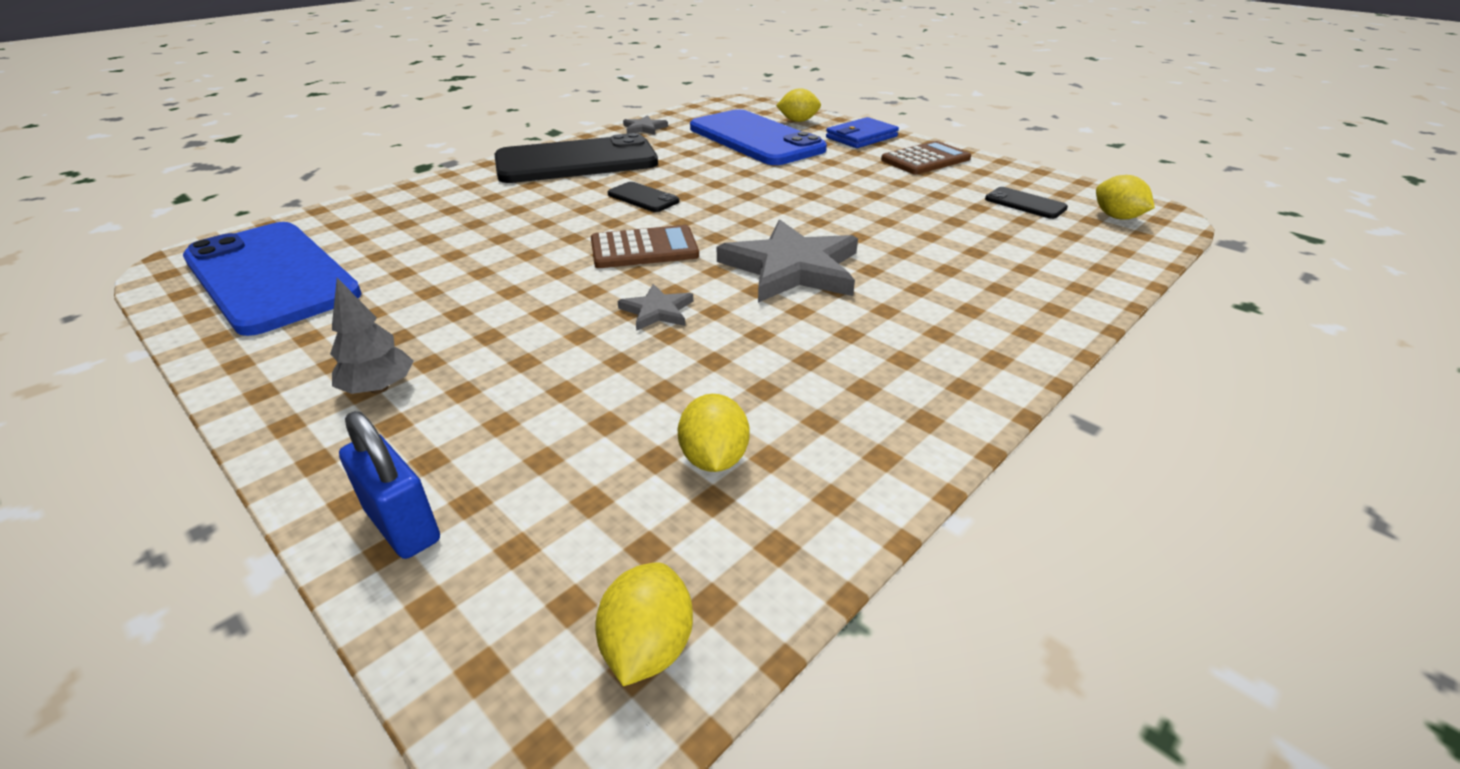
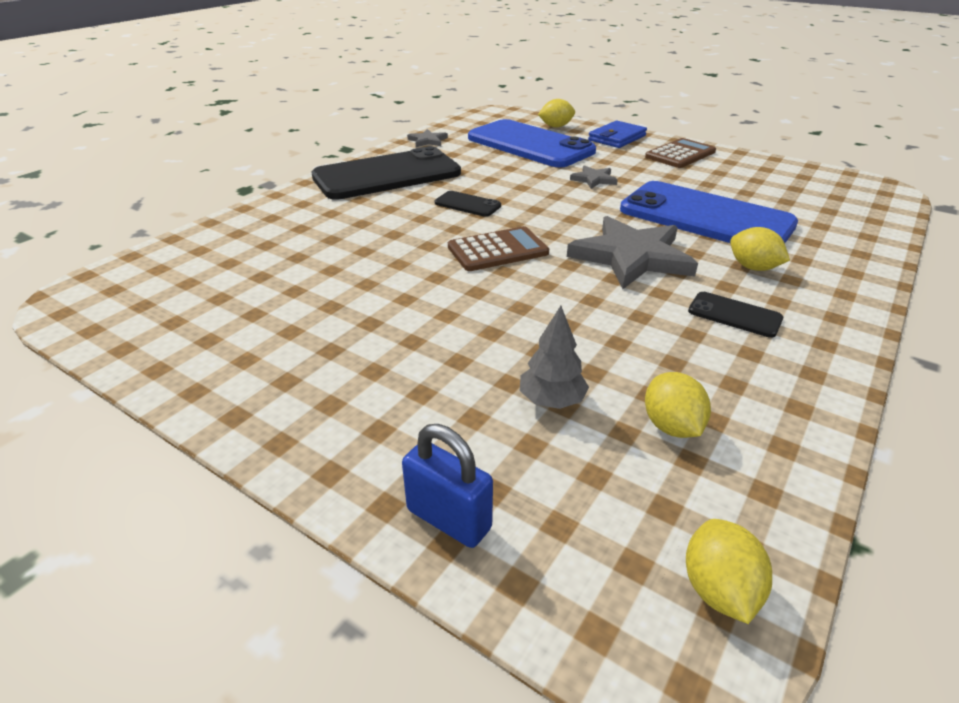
camera: 10 degrees left, 0 degrees up
blue phone [183,222,362,336] -> blue phone moved to [620,181,798,243]
grey tree [330,278,413,394] -> grey tree moved to [520,306,589,409]
grey star [618,284,693,331] -> grey star moved to [570,165,618,189]
black phone [985,187,1068,219] -> black phone moved to [688,292,783,338]
yellow lemon [1096,175,1155,219] -> yellow lemon moved to [730,227,790,271]

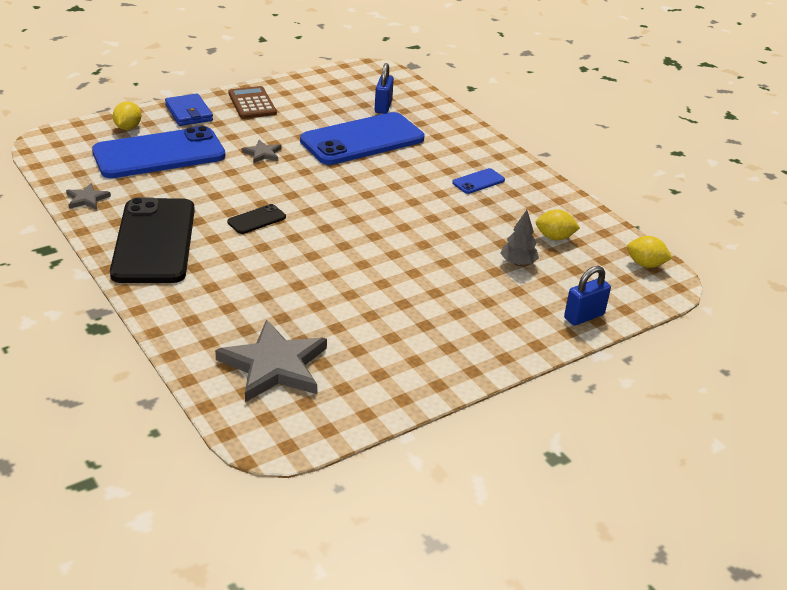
camera: 70 degrees left, 0 degrees up
brown calculator [448,226,549,271] -> none
grey star [567,216,698,289] -> grey star moved to [215,319,327,402]
black phone [688,292,783,338] -> blue phone [452,168,505,194]
yellow lemon [730,227,790,271] -> none
none -> blue padlock [375,63,394,114]

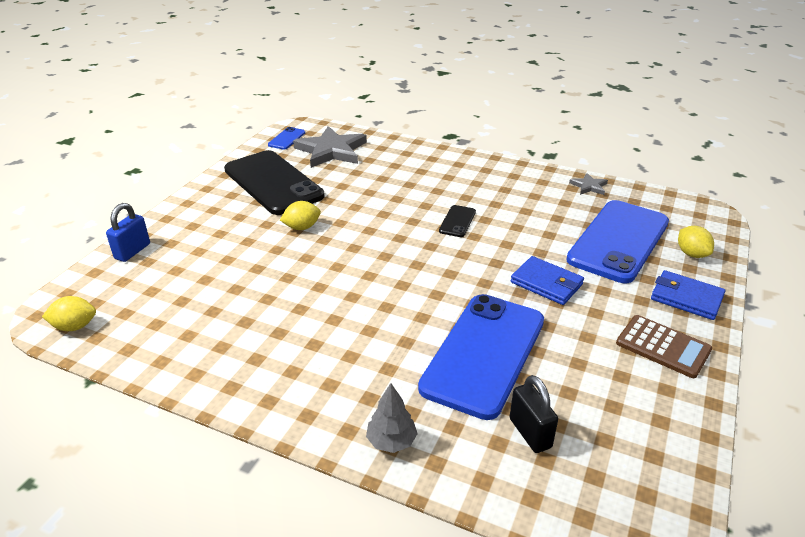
camera: 150 degrees right, 0 degrees up
black phone [110,197,195,283] -> black phone moved to [224,150,325,215]
grey star [242,140,281,164] -> blue wallet [511,256,584,305]
blue padlock [375,63,394,114] -> black padlock [510,375,558,453]
blue phone [452,168,505,194] -> blue phone moved to [268,127,305,150]
grey tree [500,210,539,266] -> grey tree moved to [366,383,418,453]
yellow lemon [536,209,580,240] -> yellow lemon moved to [280,201,321,230]

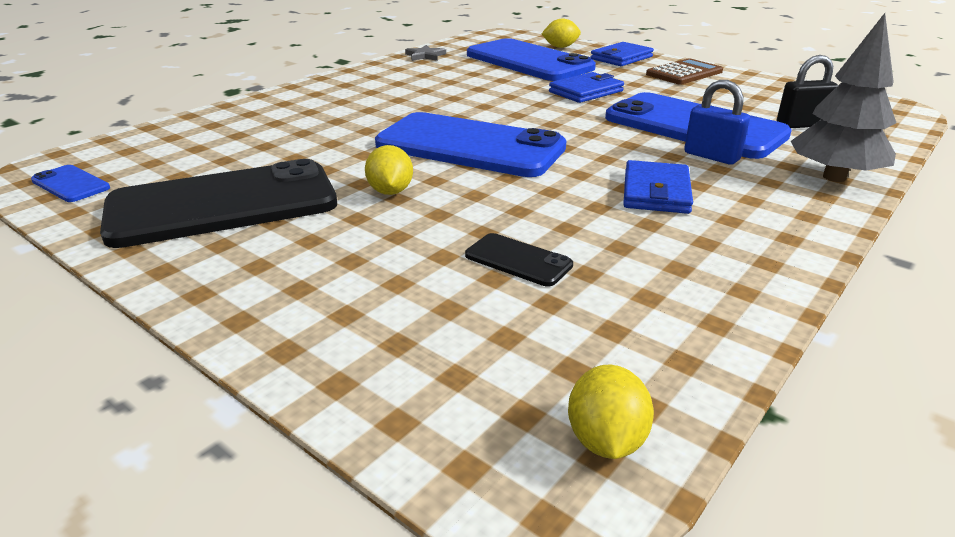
camera: 75 degrees left, 5 degrees down
blue padlock [106,203,150,262] -> blue padlock moved to [684,80,750,165]
grey star [293,126,367,168] -> none
grey tree [366,383,418,453] -> grey tree [791,13,896,182], size x1.72
black phone [439,205,476,237] -> black phone moved to [465,233,573,286]
none -> blue phone [375,112,567,177]
none -> blue wallet [623,160,693,214]

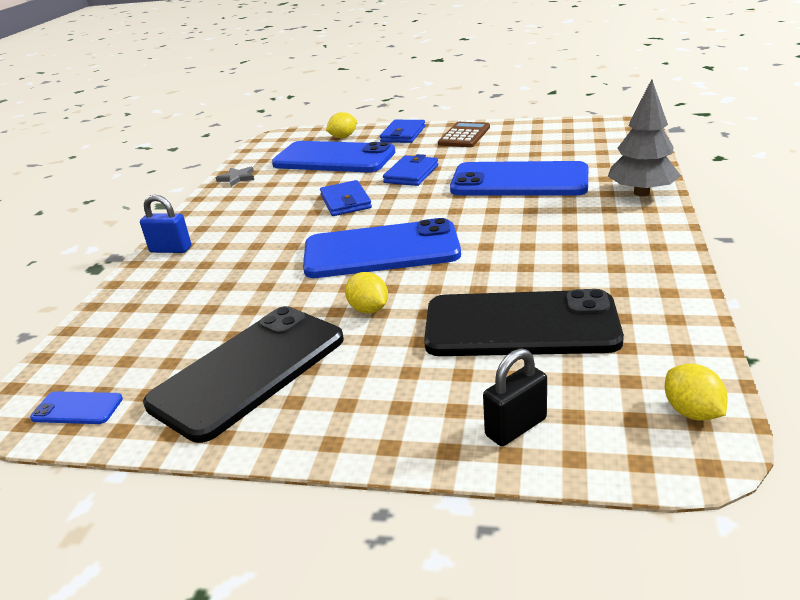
camera: 25 degrees left, 0 degrees up
black phone [465,233,573,286] -> black phone [424,289,624,356], size x2.42
blue wallet [623,160,693,214] -> blue wallet moved to [320,180,372,216]
blue padlock [684,80,750,165] -> blue padlock moved to [140,195,191,253]
black padlock [777,55,838,128] -> black padlock moved to [483,348,547,446]

